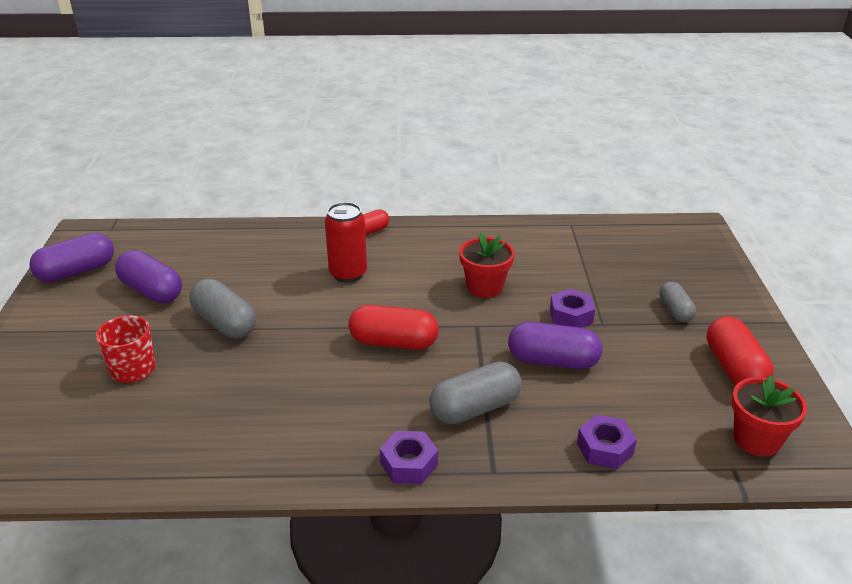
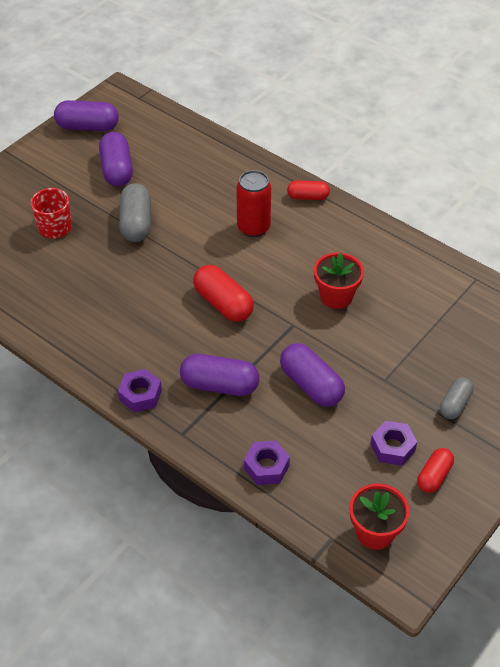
camera: 40 degrees right, 15 degrees up
grey capsule [430,361,522,424] -> purple capsule [180,354,259,396]
purple nut [550,289,595,328] -> purple nut moved to [371,421,417,466]
red capsule [707,316,774,385] -> red capsule [417,448,454,493], size x0.62

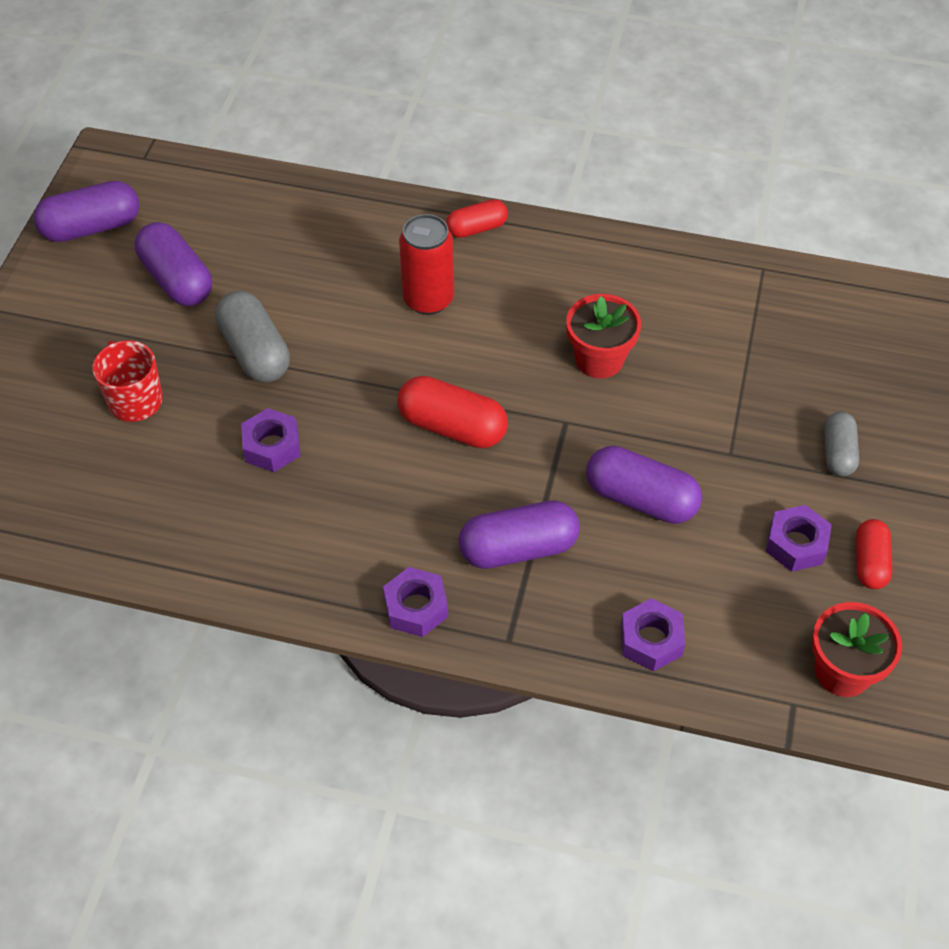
camera: 25 degrees left, 5 degrees up
none -> purple nut [241,408,300,472]

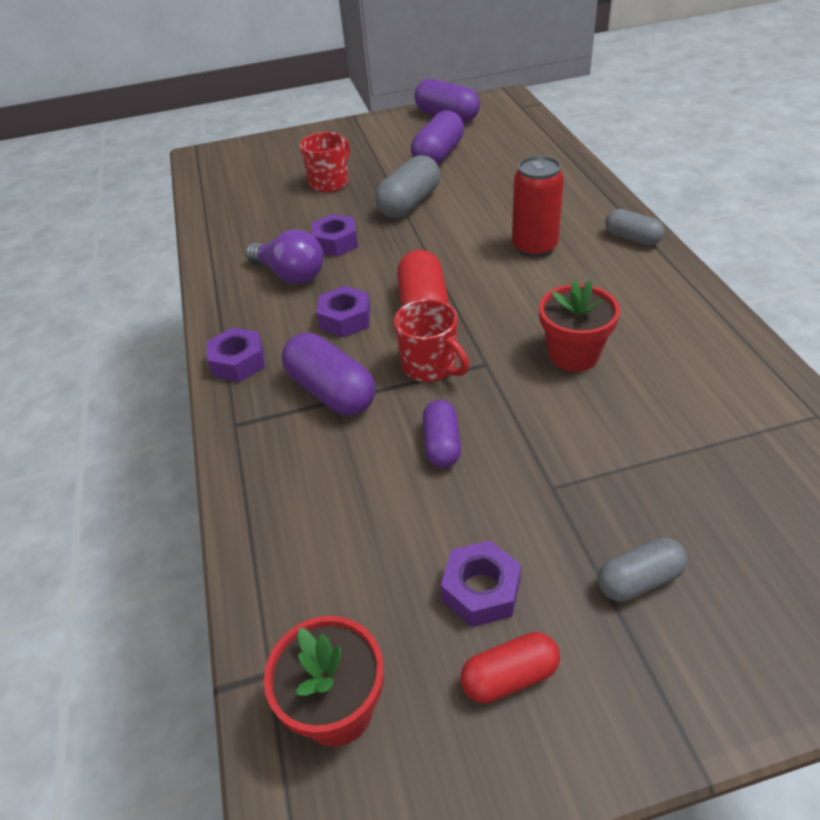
camera: 65 degrees right, 10 degrees down
red capsule [446,199,508,238] -> grey capsule [605,209,664,246]
purple capsule [586,446,702,524] -> purple capsule [422,400,461,468], size x0.62
purple nut [621,598,685,672] -> purple nut moved to [317,286,371,337]
none -> purple light bulb [246,229,324,284]
none -> red mug [394,299,469,382]

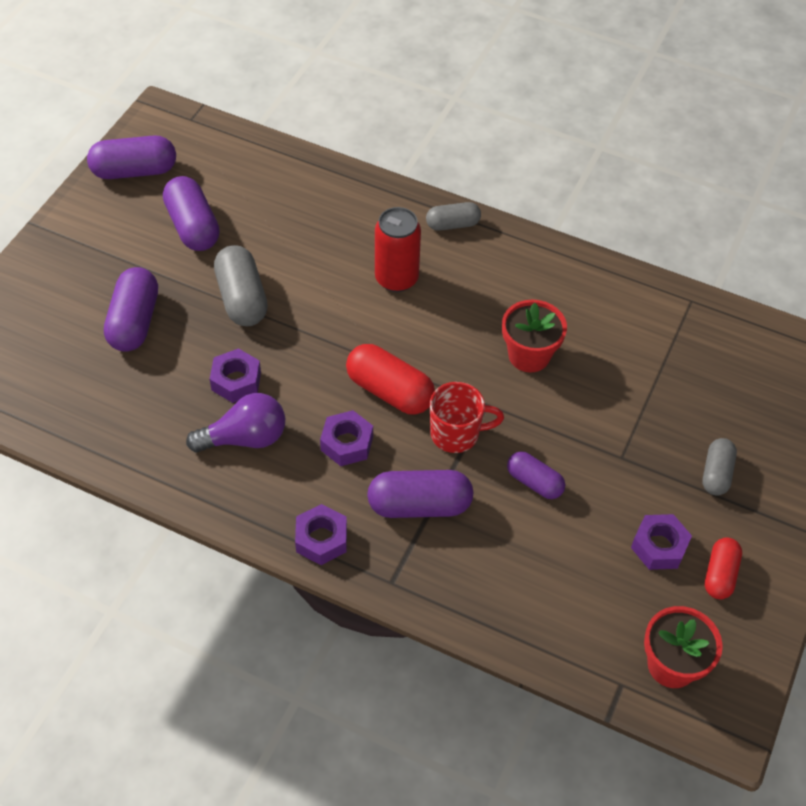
camera: 55 degrees left, 10 degrees up
red mug [300,132,350,193] -> purple capsule [104,267,158,352]

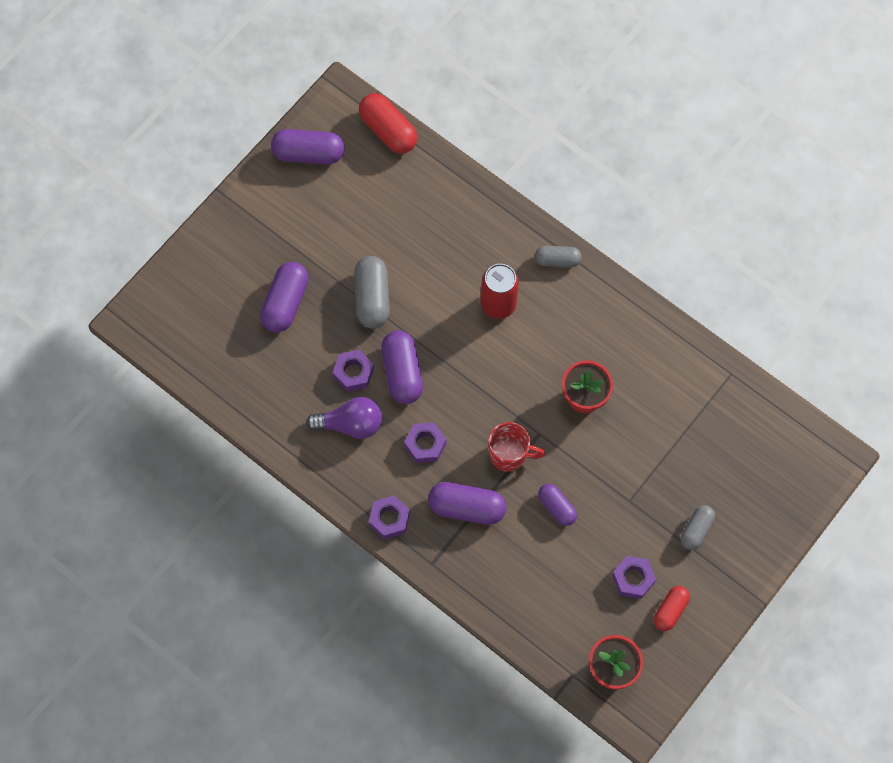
camera: 15 degrees right, 15 degrees up
purple capsule [163,176,220,251] -> purple capsule moved to [382,330,423,404]
red capsule [346,344,435,415] -> red capsule moved to [359,93,418,153]

